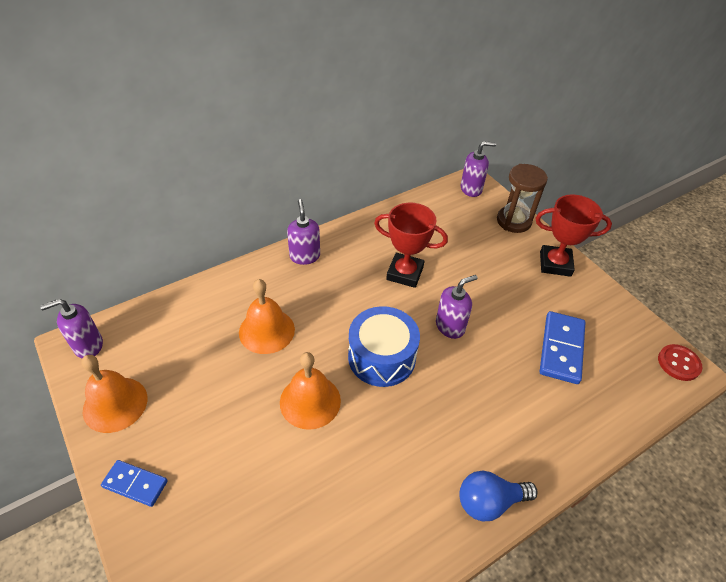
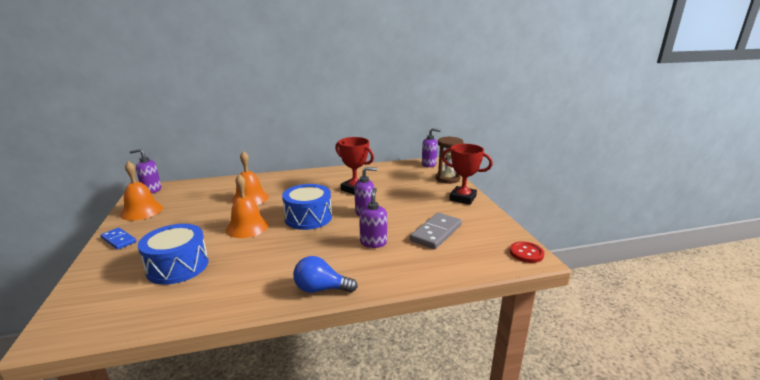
camera: 20 degrees right, 25 degrees down
purple soap dispenser [287,199,320,265] -> purple soap dispenser moved to [359,188,387,248]
blue domino [540,311,585,384] -> grey domino [410,213,462,249]
none -> blue drum [138,224,209,285]

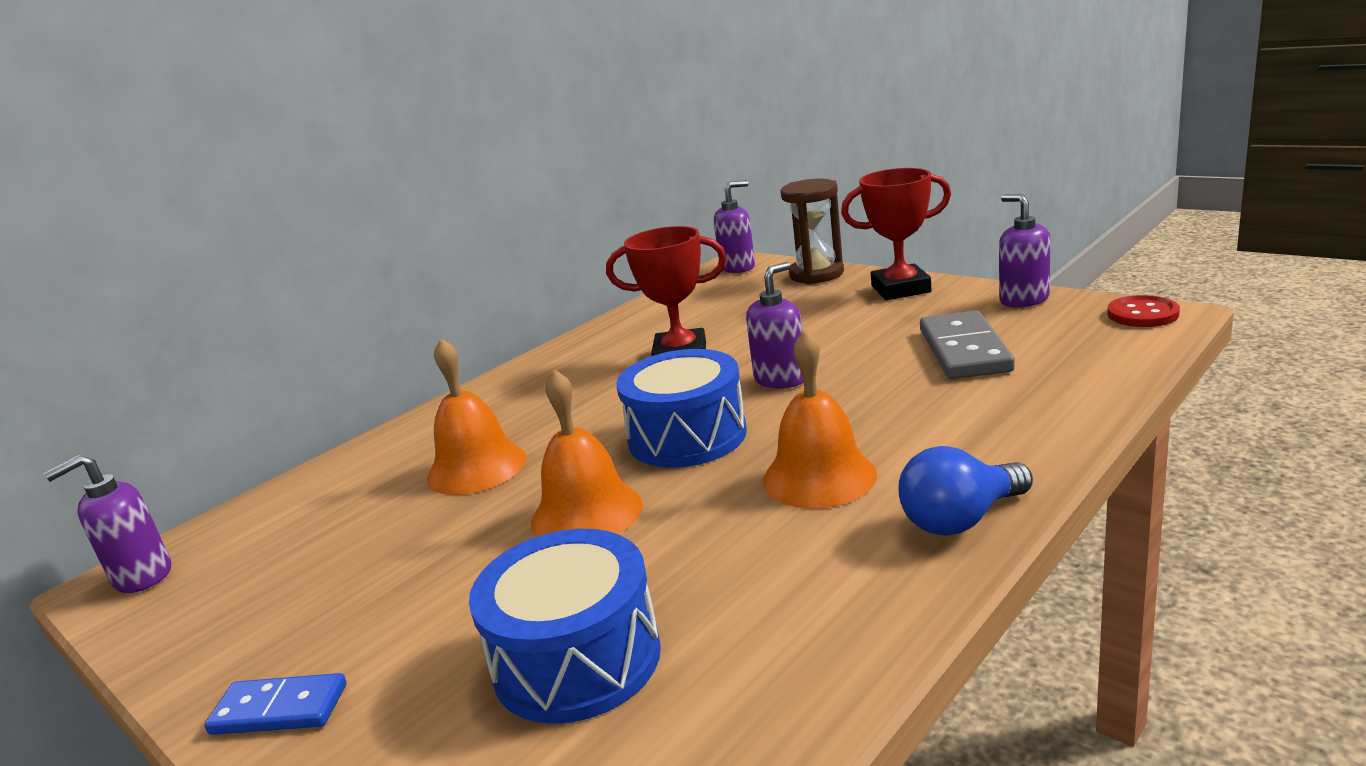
camera: 30 degrees left, 0 degrees up
orange bell [120,161,163,221] -> orange bell moved to [763,329,877,509]
purple soap dispenser [359,188,387,248] -> purple soap dispenser moved to [999,194,1051,307]

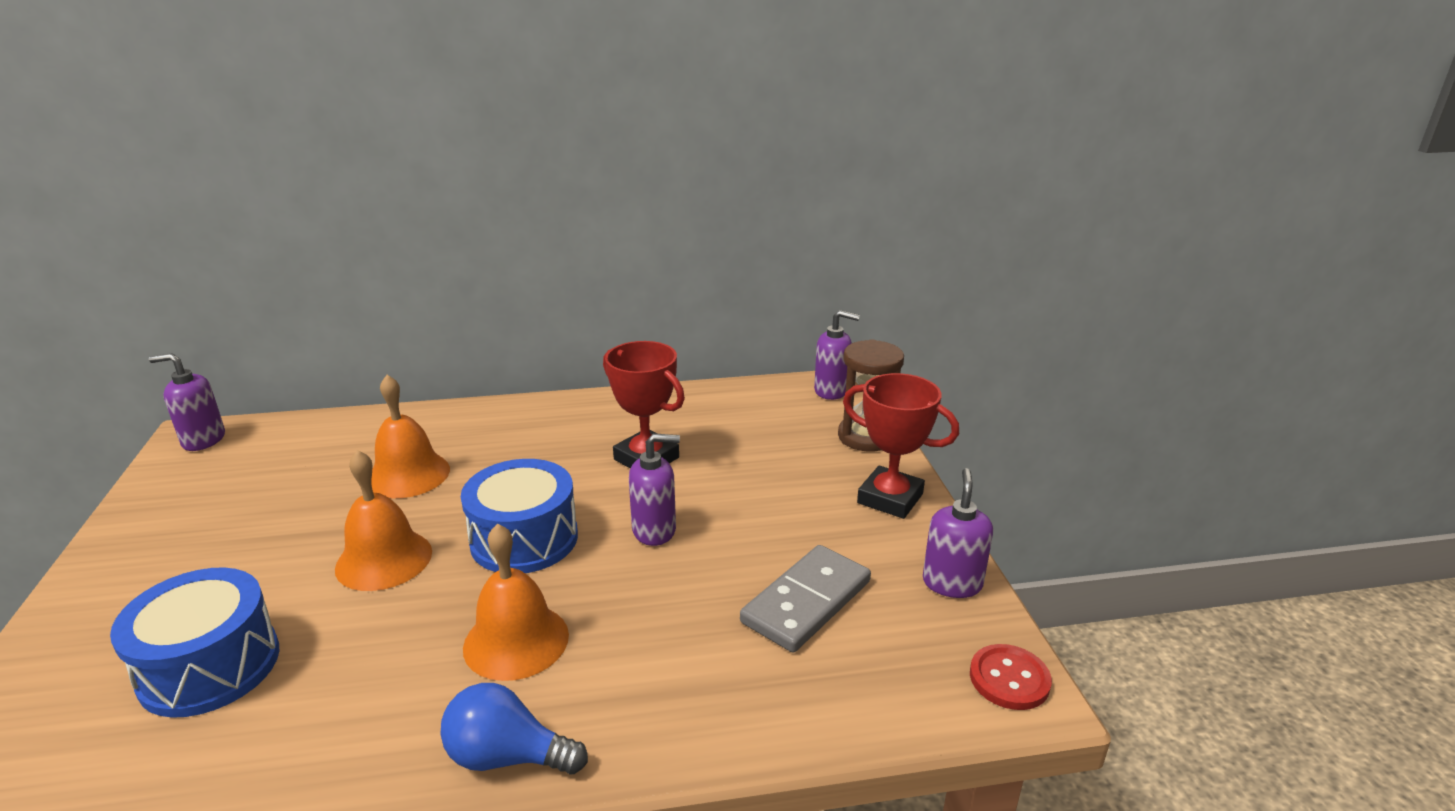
camera: 35 degrees right, 5 degrees up
blue domino [204,673,346,735] -> none

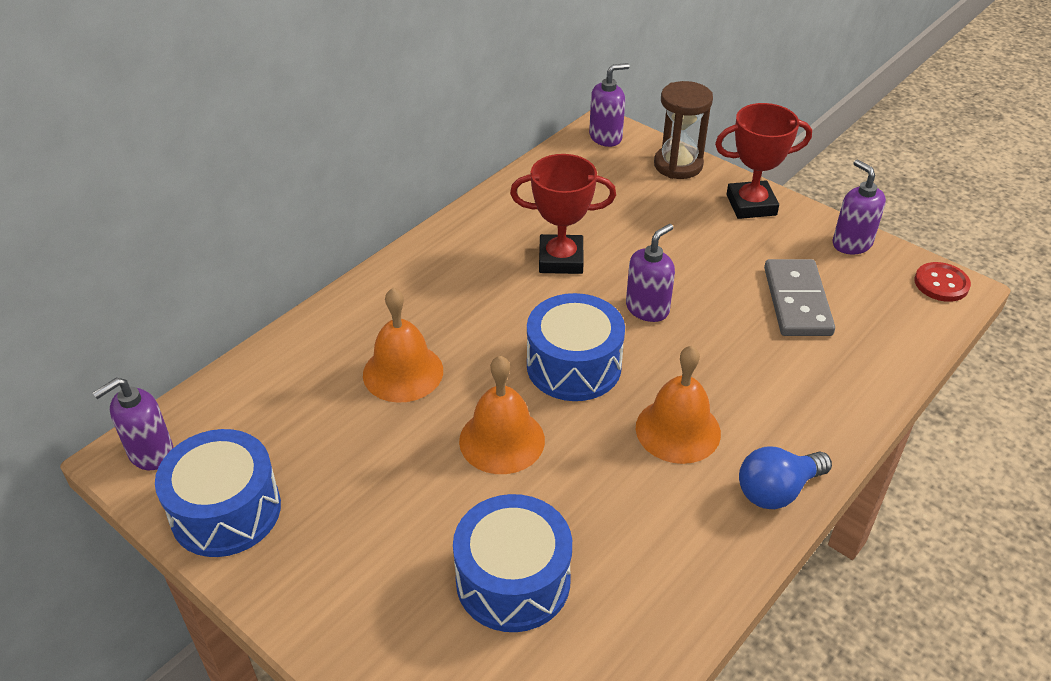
camera: 40 degrees left, 15 degrees up
none -> blue drum [155,429,281,557]

